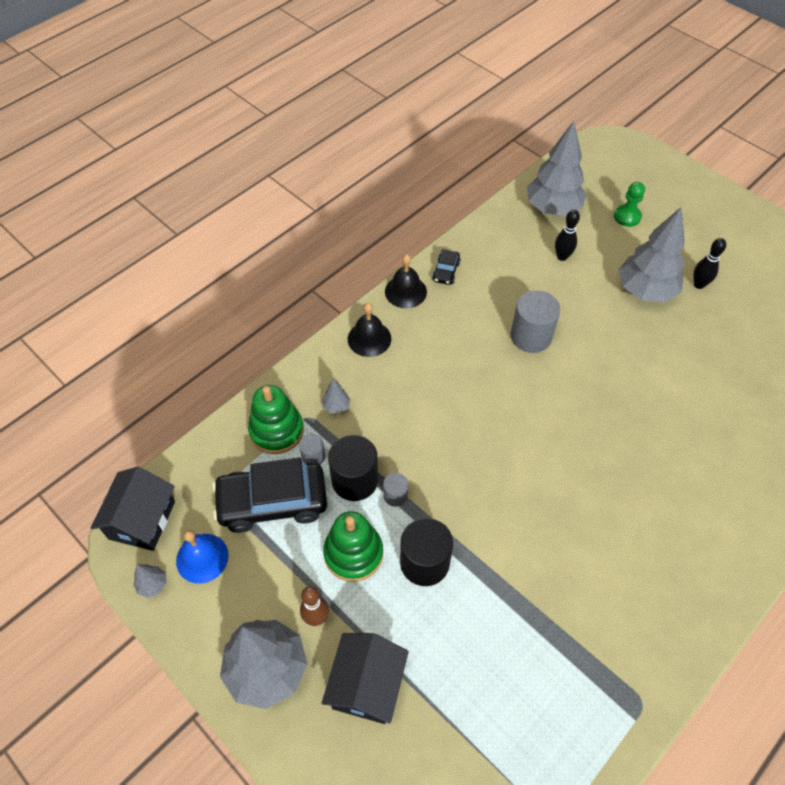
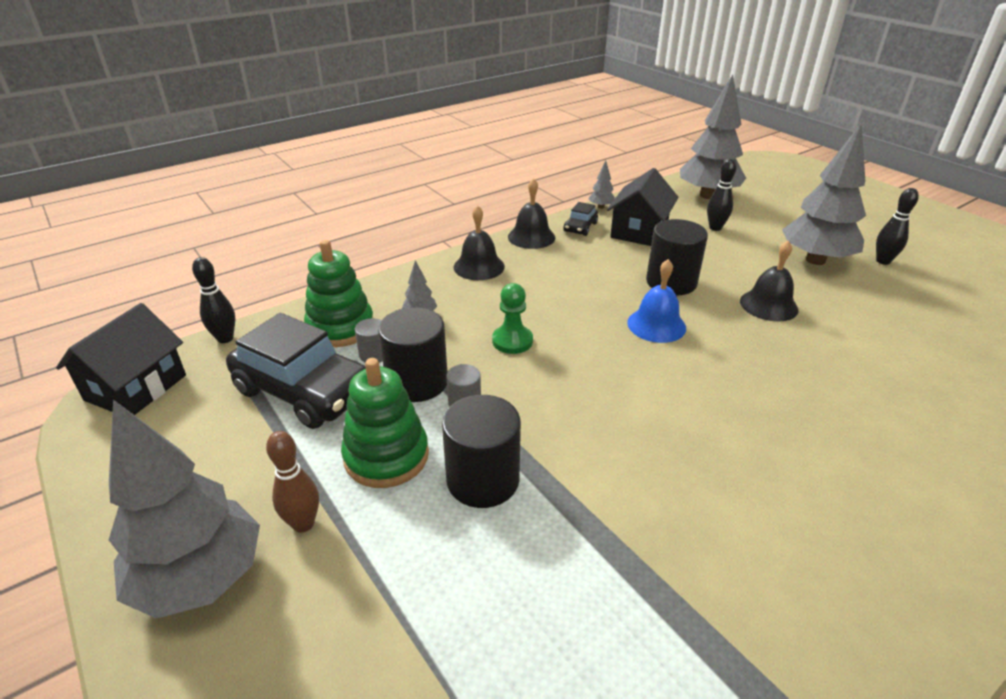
camera: 10 degrees right, 20 degrees down
grey tree [133,565,166,598] -> grey tree moved to [589,161,615,209]
blue bell [176,530,229,584] -> blue bell moved to [627,259,686,343]
black car [212,457,327,533] -> black car turned 150 degrees counterclockwise [226,313,366,429]
black house [322,633,409,724] -> black house moved to [607,168,679,246]
grey cylinder [511,290,560,353] -> black cylinder [646,219,708,295]
green pawn [614,182,645,227] -> green pawn moved to [492,283,533,354]
none -> black bowling pin [192,257,235,343]
none -> black bell [740,241,799,322]

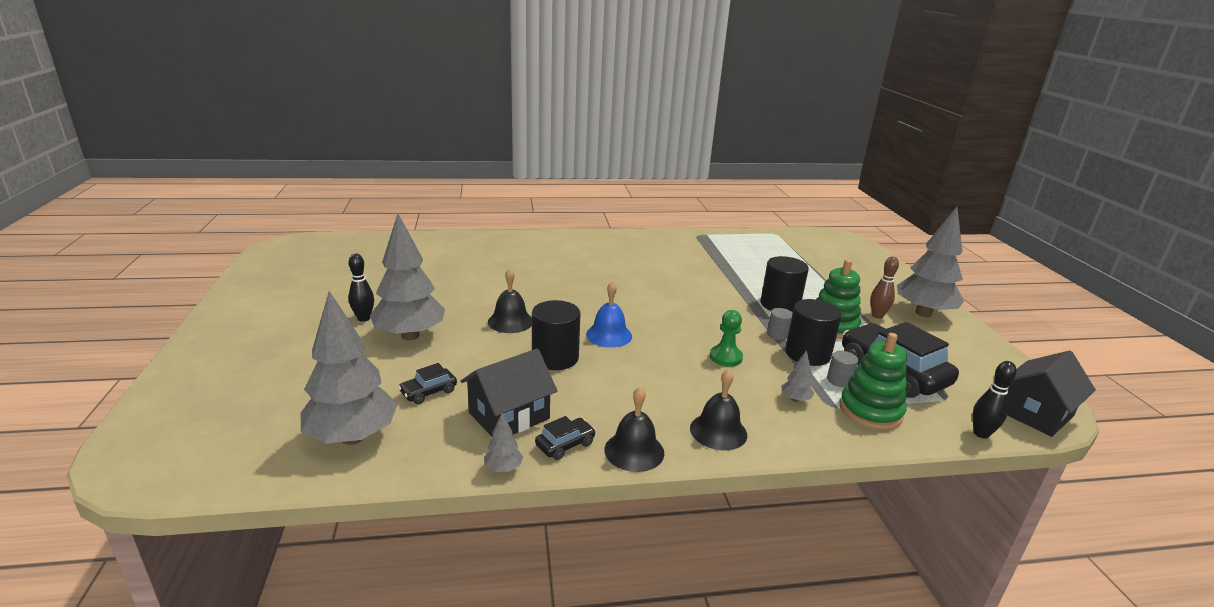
camera: 155 degrees left, 10 degrees down
black bowling pin [707,159,737,231] -> black car [398,363,457,404]

